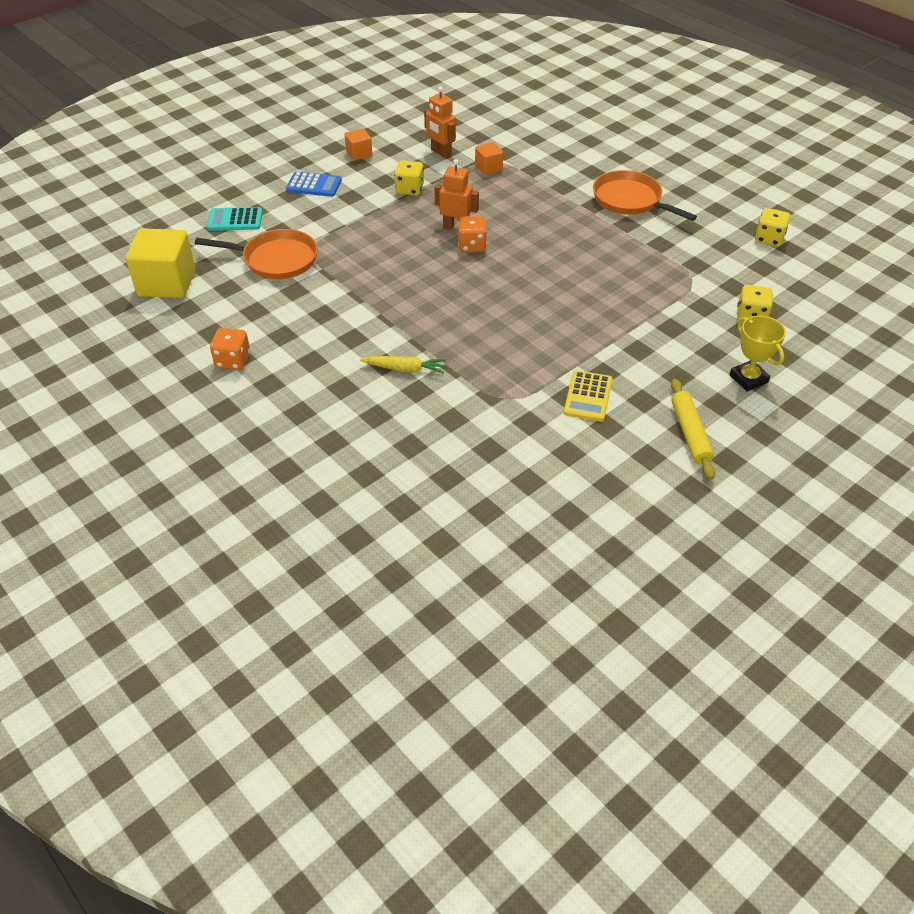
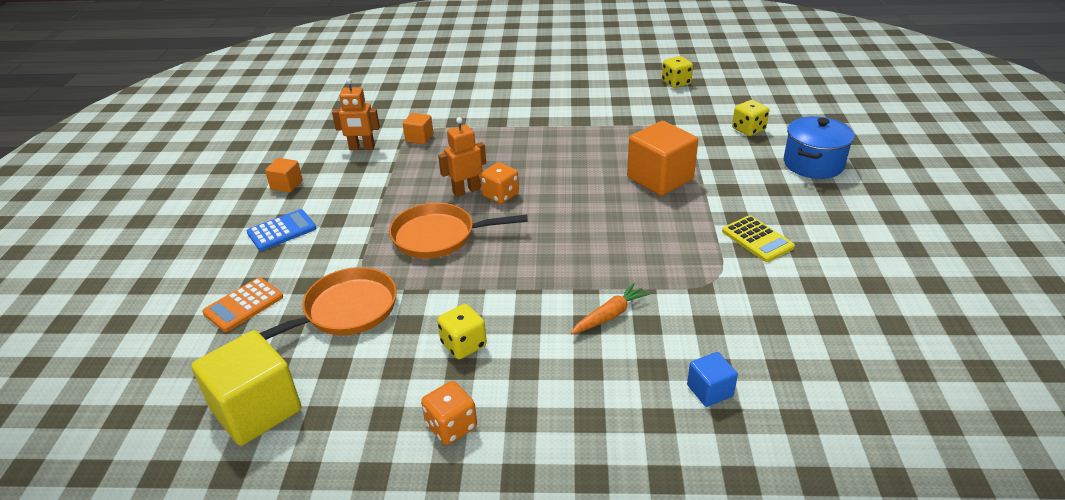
camera: 45 degrees left, 10 degrees down
turquoise calculator [207,207,263,231] -> orange calculator [202,277,283,332]
yellow carrot [360,356,446,373] -> orange carrot [571,283,650,334]
yellow dice [394,160,424,195] -> yellow dice moved to [437,304,487,359]
orange pan [593,170,697,221] -> orange pan moved to [389,203,528,258]
yellow rolling pin [671,379,715,480] -> none
yellow trophy [730,316,786,392] -> blue pot [784,116,855,179]
none -> orange cube [627,121,698,196]
none -> blue cube [687,352,738,407]

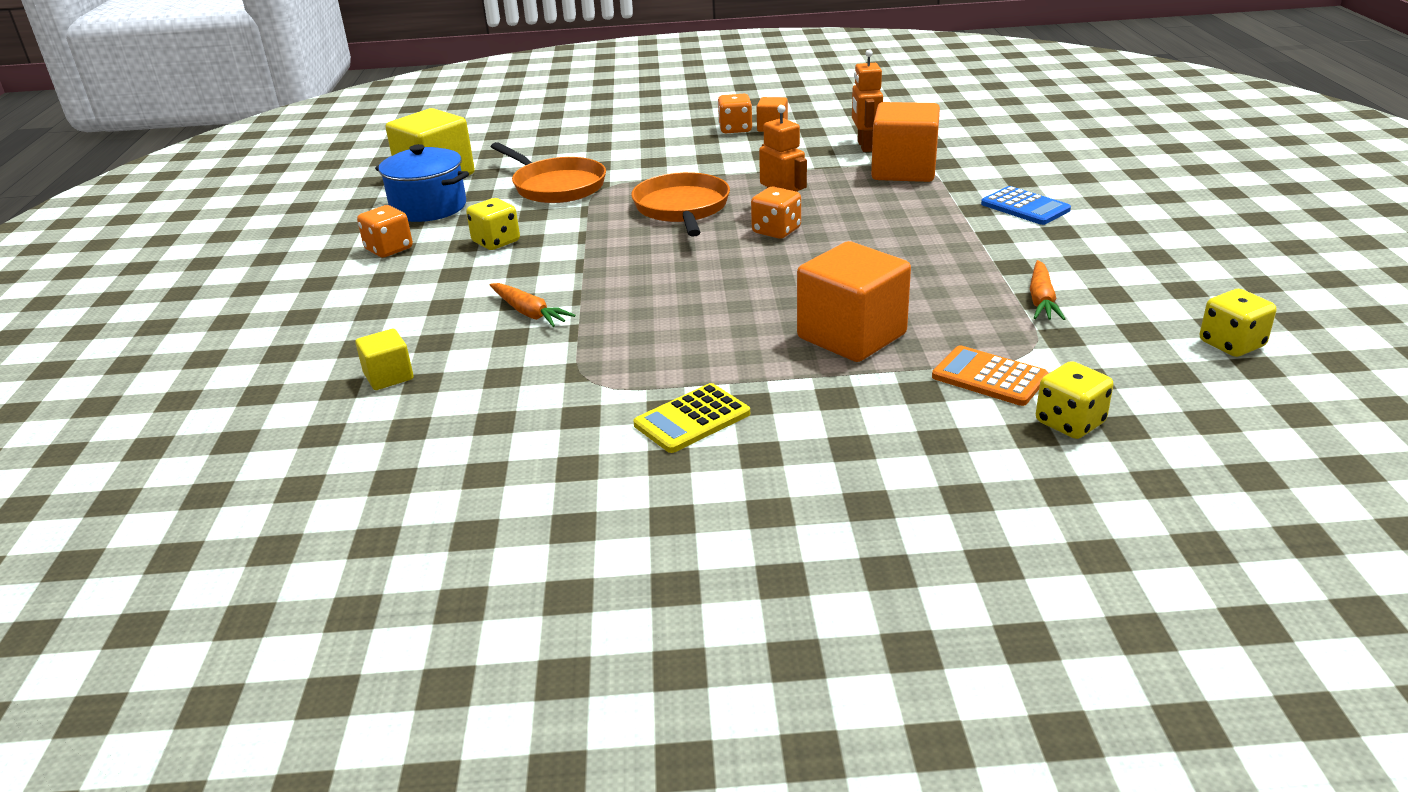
camera: 85 degrees right, 5 degrees down
orange calculator [202,277,283,332] -> orange calculator moved to [932,346,1048,406]
blue calculator [247,209,317,251] -> blue calculator moved to [981,186,1071,225]
orange cube [403,113,433,144] -> orange cube [871,102,940,182], size x2.00
blue cube [687,352,738,407] -> yellow cube [355,329,414,390]
blue pot [784,116,855,179] -> blue pot moved to [375,144,469,222]
none -> orange dice [717,94,752,133]
none -> orange carrot [1030,260,1065,320]

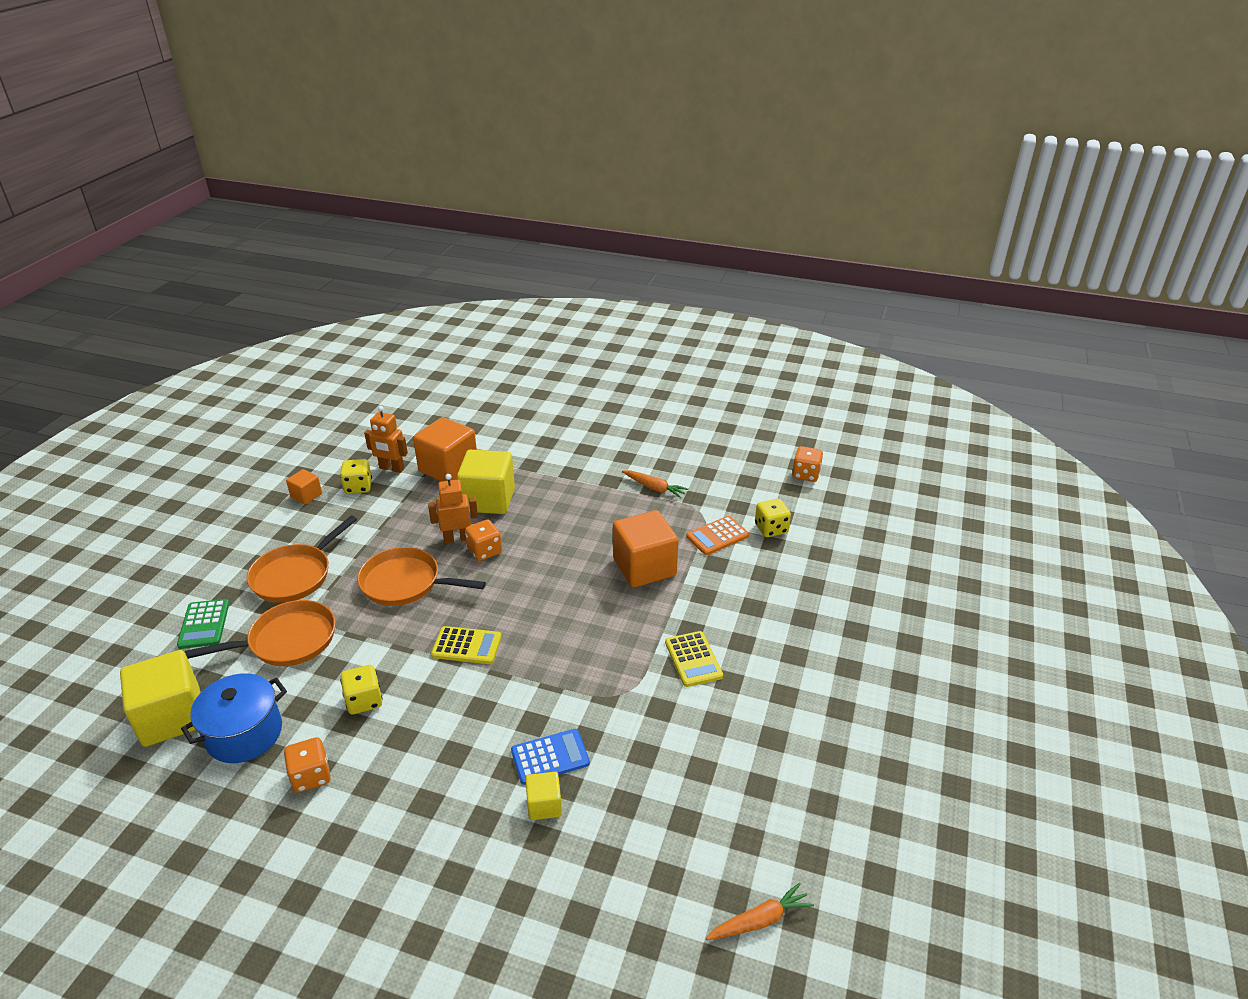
camera: 70 degrees left, 5 degrees up
orange carrot [490,283,575,327] -> orange carrot moved to [706,883,814,940]
orange dice [717,94,752,133] -> orange dice moved to [792,446,823,482]
blue calculator [981,186,1071,225] -> blue calculator moved to [511,729,590,785]
yellow dice [1200,289,1276,357] -> yellow dice moved to [340,459,372,494]
none -> green calculator [177,599,229,649]
none -> orange pan [246,516,357,603]
none -> yellow calculator [431,626,502,664]
none -> yellow cube [457,450,515,514]

